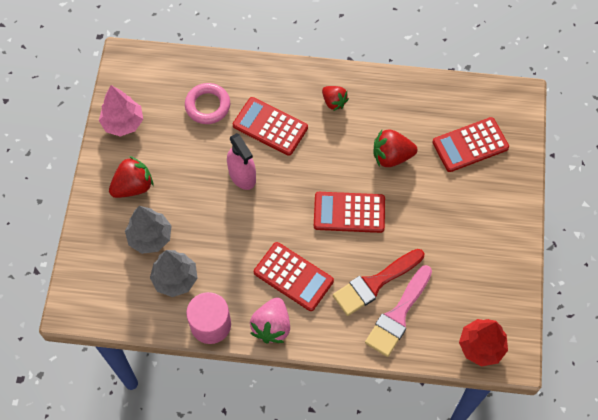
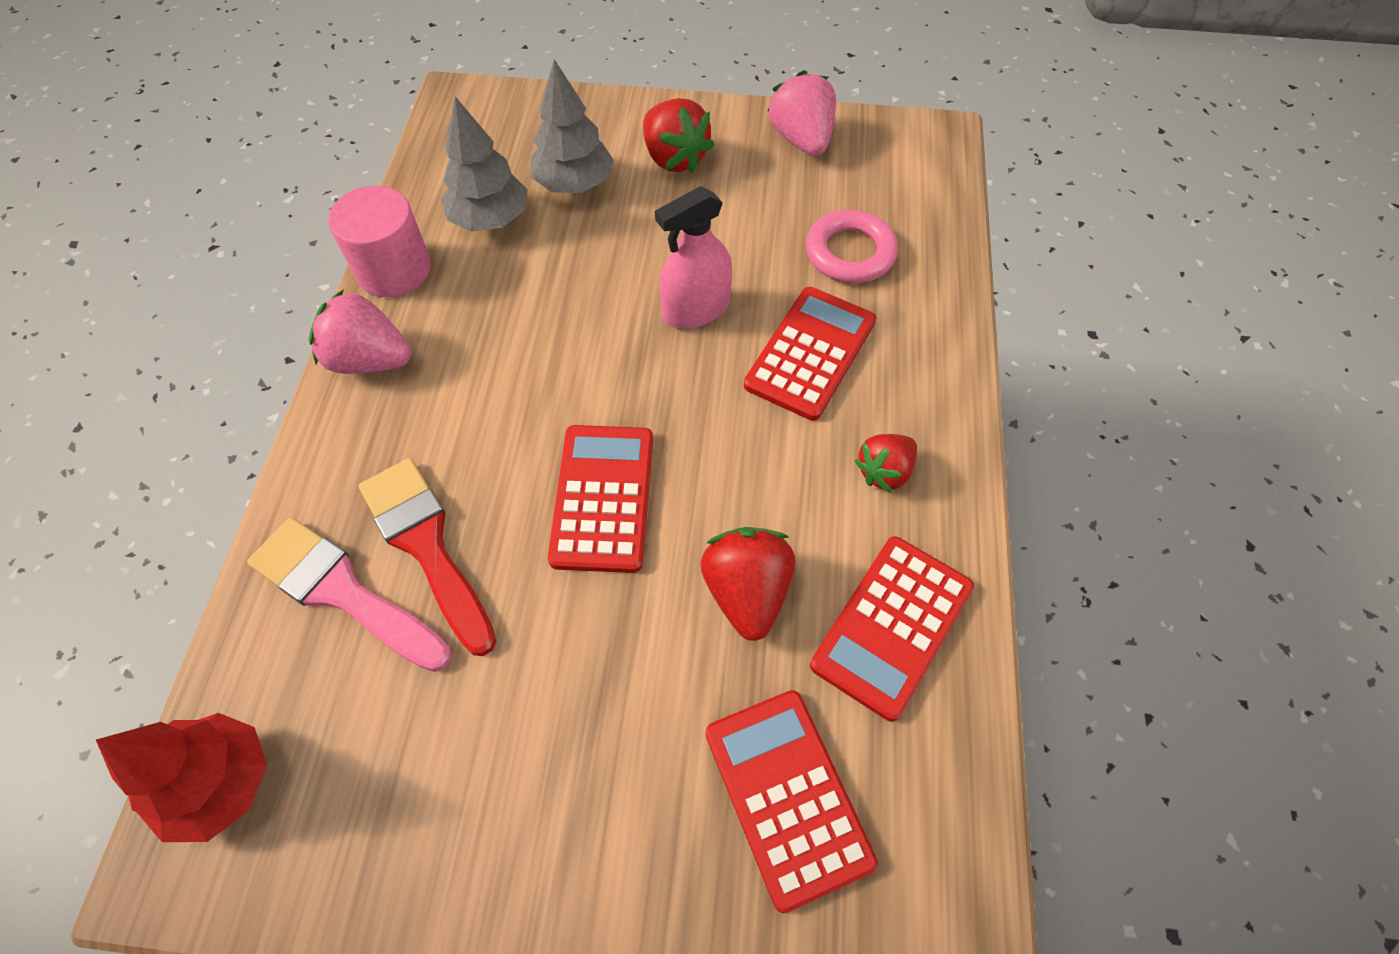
camera: 90 degrees right, 5 degrees down
pink tree [99,85,143,137] -> pink strawberry [768,70,836,156]
red calculator [254,242,334,311] -> red calculator moved to [810,537,974,722]

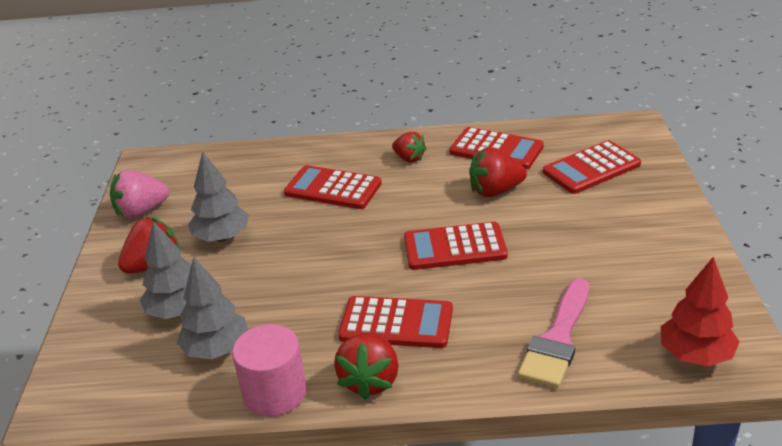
camera: 95 degrees left, 25 degrees down
pink strawberry [308,289,411,374] -> red strawberry [334,332,399,400]
red brush [358,458,496,656] -> none
pink spray bottle [655,186,732,329] -> none
pink ring [806,210,898,283] -> none
none -> grey tree [188,151,249,242]
none -> red calculator [338,296,453,348]

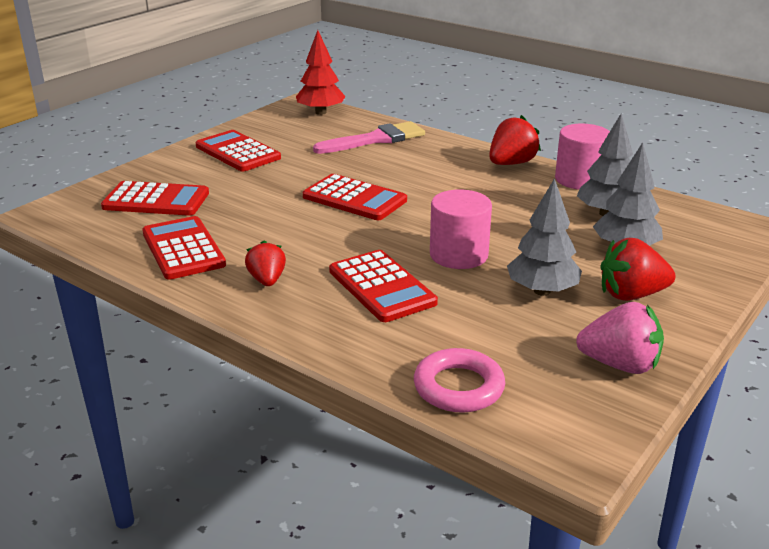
camera: 145 degrees left, 5 degrees down
red calculator [338,296,453,348] -> red calculator moved to [196,130,281,171]
red strawberry [469,147,527,197] -> none
none -> pink ring [414,348,505,413]
none -> pink cylinder [430,190,492,269]

